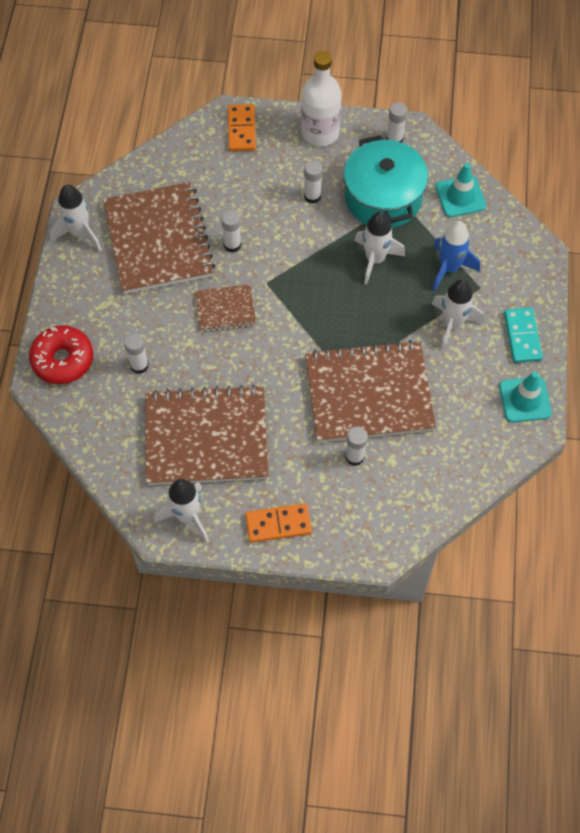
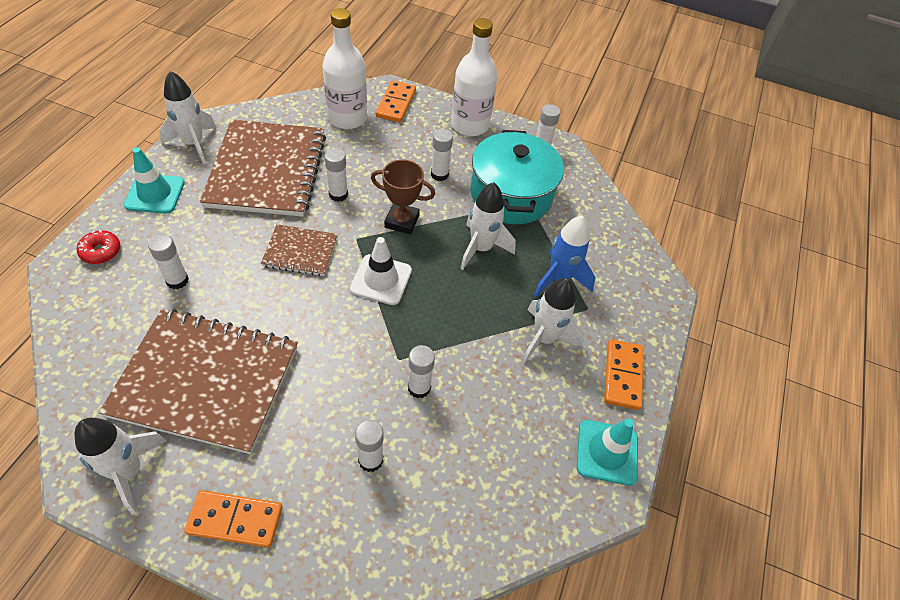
camera: 10 degrees right, 10 degrees down
red donut [29,325,93,384] -> red donut [77,229,120,264], size x0.55
brown notebook [305,340,436,443] -> white glue stick [408,345,435,398]
turquoise traffic cone [436,163,486,217] -> turquoise traffic cone moved to [124,147,185,214]
turquoise domino [504,308,543,363] -> orange domino [604,339,644,410]
none -> white bottle [322,8,367,129]
none -> white traffic cone [350,237,412,305]
none -> brown trophy [371,160,435,235]

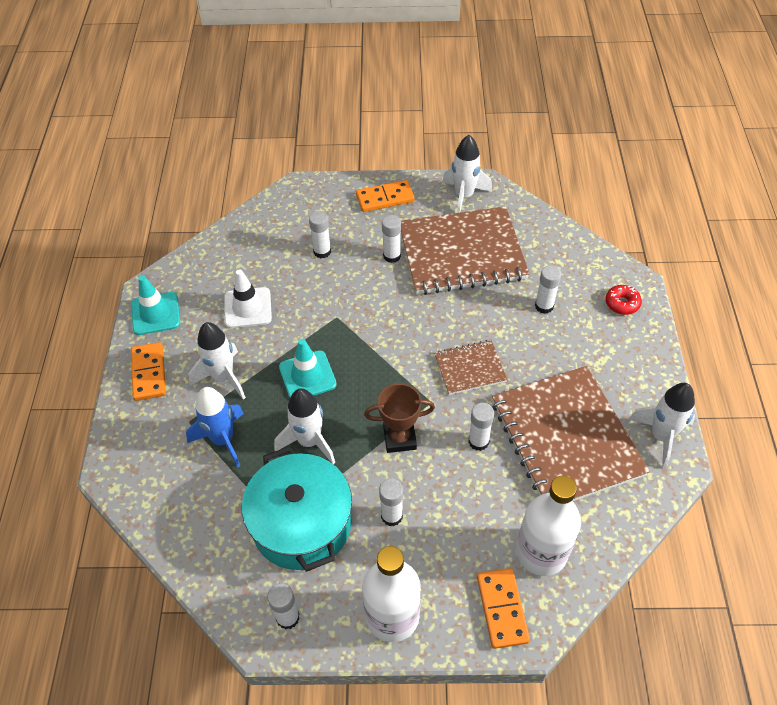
camera: 165 degrees right, 0 degrees up
turquoise traffic cone [124,147,185,214] -> turquoise traffic cone moved to [279,339,337,398]
white traffic cone [350,237,412,305] -> white traffic cone moved to [224,269,272,328]
white glue stick [408,345,435,398] -> white glue stick moved to [382,215,401,263]

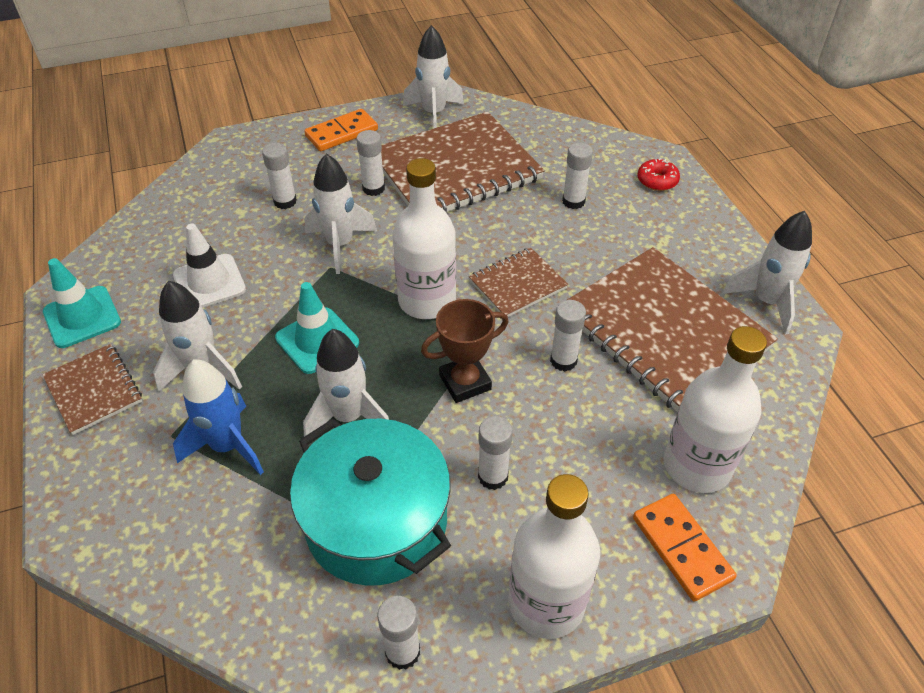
camera: 20 degrees left, 5 degrees down
orange domino [131,342,166,401] -> brown notebook [42,344,142,435]
none -> white rocket [305,153,377,274]
none -> white bottle [393,158,456,319]

